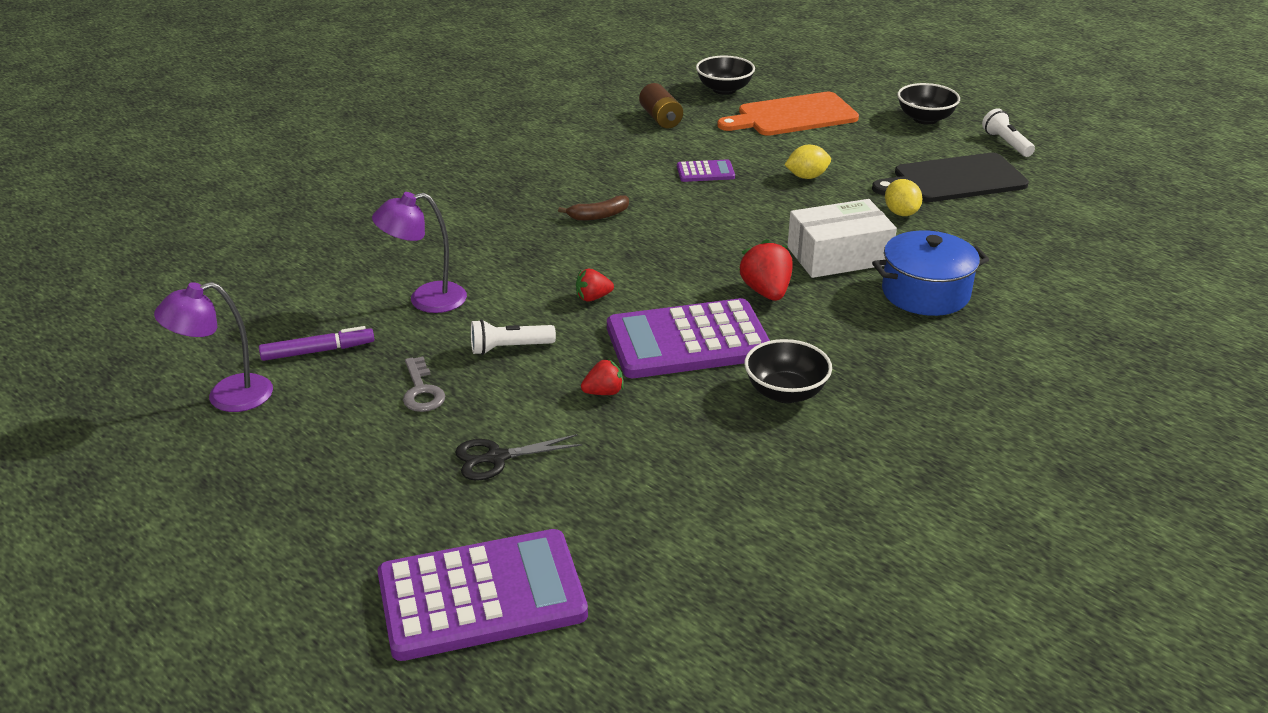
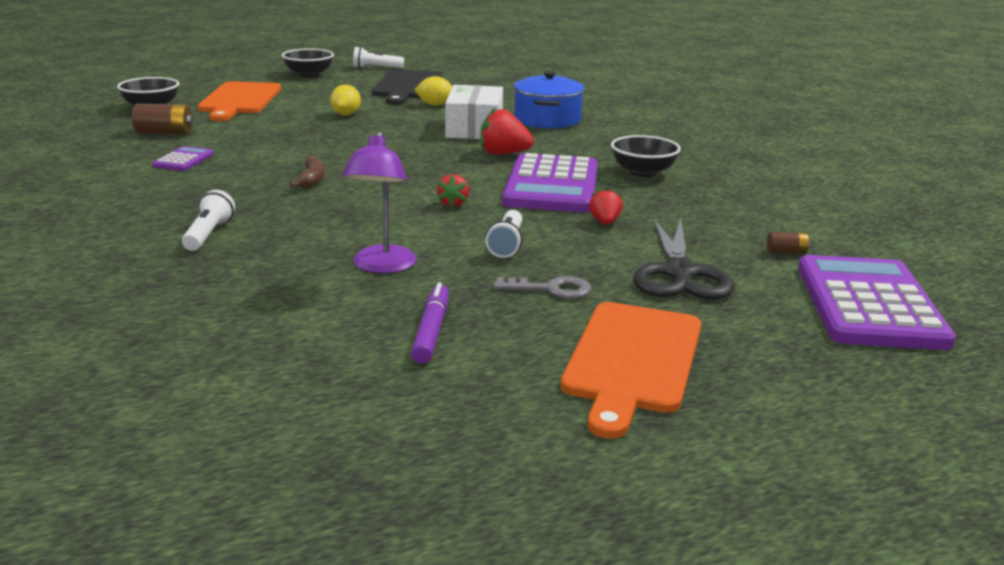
camera: 70 degrees left, 10 degrees down
purple lamp [154,282,273,412] -> none
black scissors [455,434,583,481] -> black scissors [633,218,734,299], size x1.64
purple calculator [677,160,735,182] -> purple calculator moved to [152,146,214,171]
none -> white flashlight [182,190,235,251]
none -> orange cutting board [561,302,701,439]
none -> brown battery [767,232,809,254]

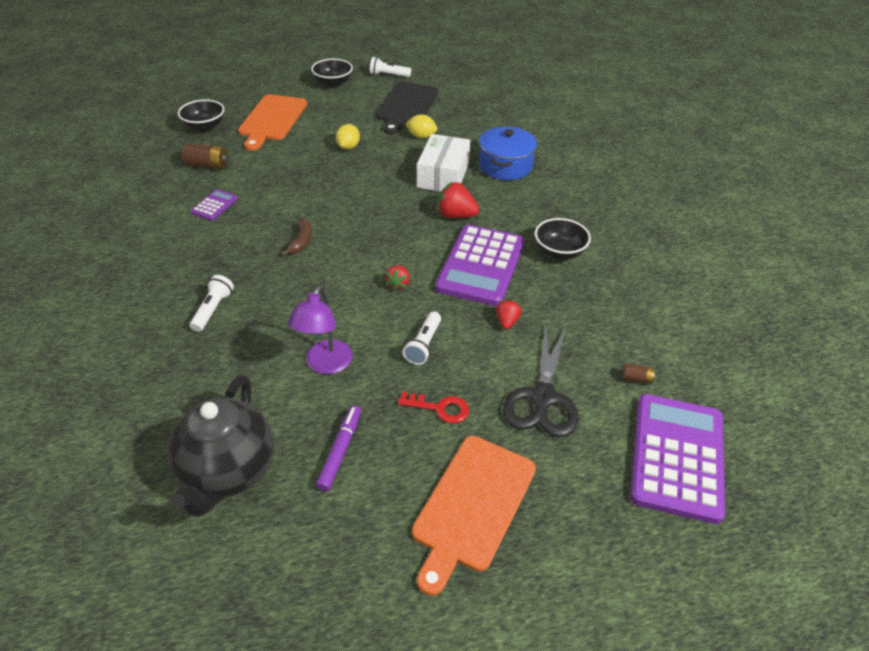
camera: 10 degrees right, 20 degrees up
grey key [494,276,591,299] -> red key [398,392,469,423]
none -> black teapot [168,375,274,517]

